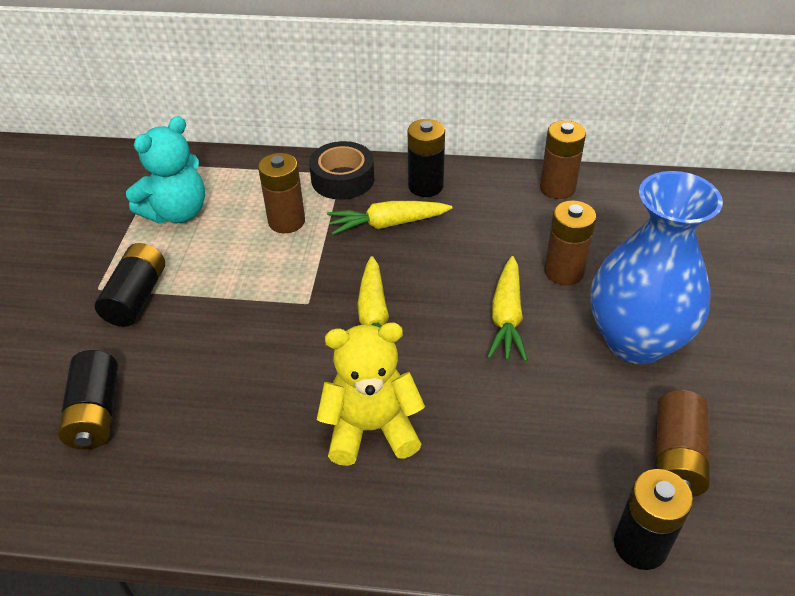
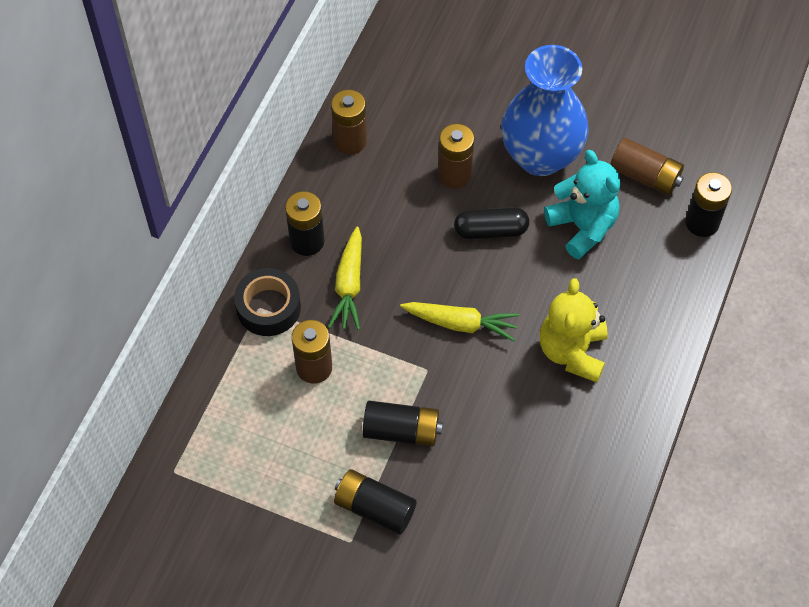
camera: 75 degrees left, 15 degrees up
black battery [58,350,118,449] -> black battery moved to [363,401,443,446]
turquoise teddy bear [126,116,205,224] -> turquoise teddy bear moved to [544,150,620,259]
yellow carrot [488,256,527,361] -> black capsule [454,207,529,239]

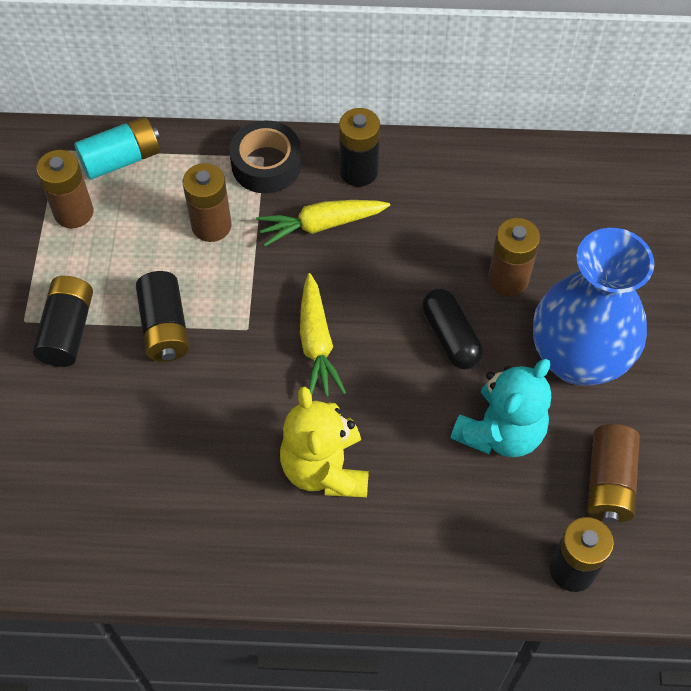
camera: 70 degrees right, 0 degrees up
brown battery [331,90,367,155] -> brown battery moved to [37,150,93,228]
yellow teddy bear [540,278,608,382] -> yellow teddy bear turned 90 degrees counterclockwise [280,386,369,498]
none -> turquoise battery [74,117,160,180]

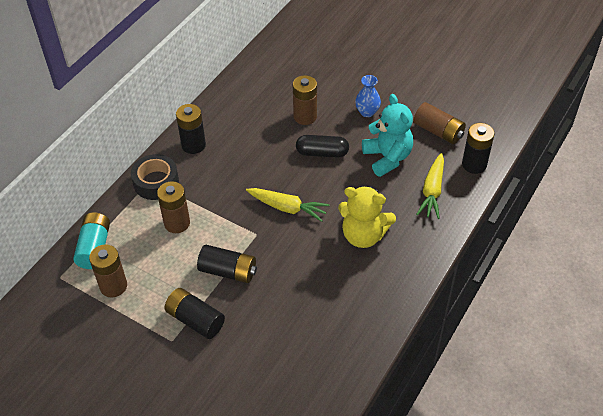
camera: 60 degrees left, 10 degrees down
yellow carrot [256,200,390,246] -> yellow carrot moved to [416,153,444,219]
blue vase [533,228,654,385] -> blue vase [355,75,381,117], size x0.43

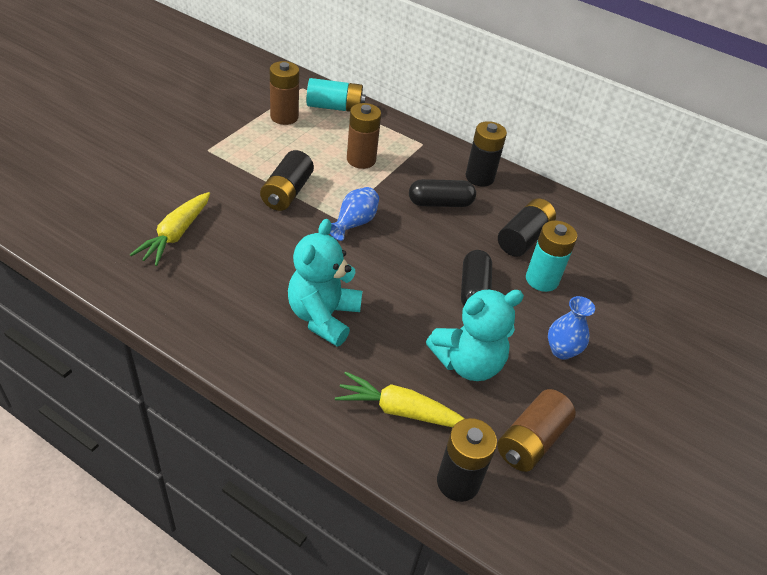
camera: 85 degrees right, 5 degrees down
black tape [131,154,179,200] -> none
black battery [165,288,225,339] -> black battery moved to [498,199,556,257]
yellow carrot [246,188,330,222] -> yellow carrot moved to [130,192,210,266]
brown battery [293,75,317,125] -> turquoise battery [526,220,577,292]
yellow teddy bear [338,186,396,248] -> turquoise teddy bear [288,219,362,347]
none -> blue vase [329,187,379,241]
none -> black capsule [409,179,476,207]

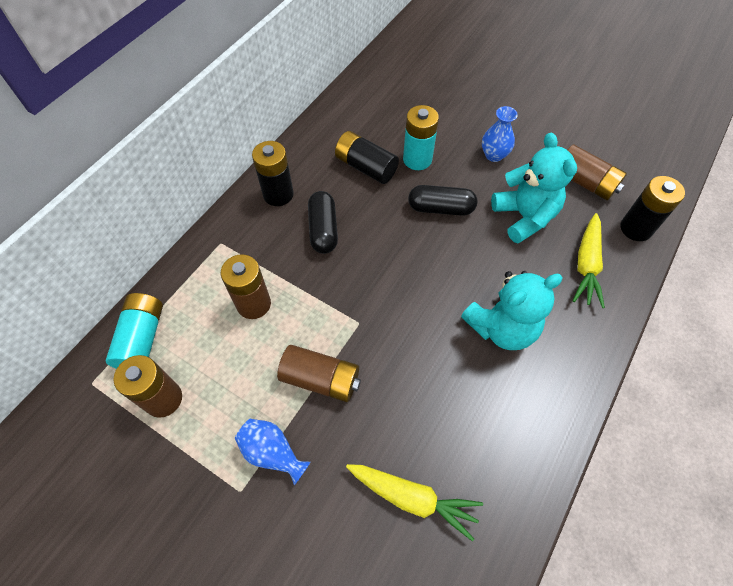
camera: 85 degrees left, 15 degrees up
black battery [260,150,314,211] -> brown battery [277,345,361,402]
turquoise teddy bear [288,219,362,347] -> turquoise teddy bear turned 45 degrees counterclockwise [461,271,563,350]
blue vase [329,187,379,241] -> blue vase moved to [235,419,311,486]

